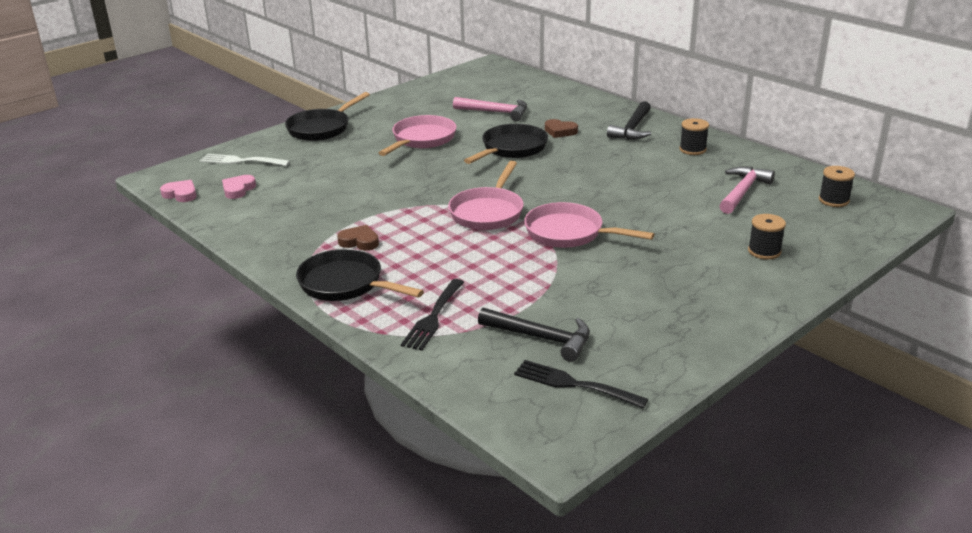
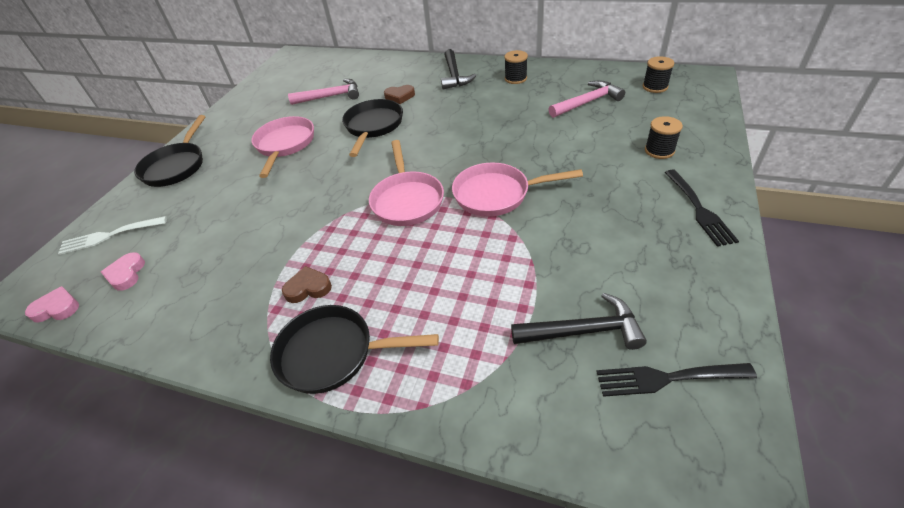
camera: 25 degrees left, 15 degrees up
black fork [401,279,464,351] -> black fork moved to [664,169,739,247]
pink hammer [719,166,775,214] -> pink hammer turned 60 degrees clockwise [549,81,625,118]

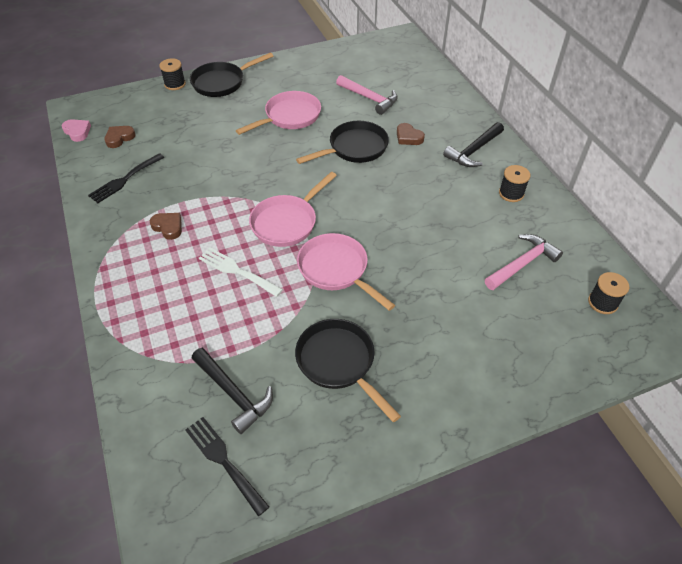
camera: 45 degrees right, 5 degrees up
white fork [58,216,167,255] -> white fork moved to [199,248,283,297]
pink heart [101,253,145,291] -> brown heart [104,126,136,148]
black pan [270,305,439,394] -> black pan moved to [295,319,401,422]
pink hammer [549,81,625,118] -> pink hammer turned 60 degrees counterclockwise [485,234,563,290]
black spool [645,116,683,159] -> black spool moved to [159,58,186,90]
black fork [664,169,739,247] -> black fork moved to [88,153,165,203]

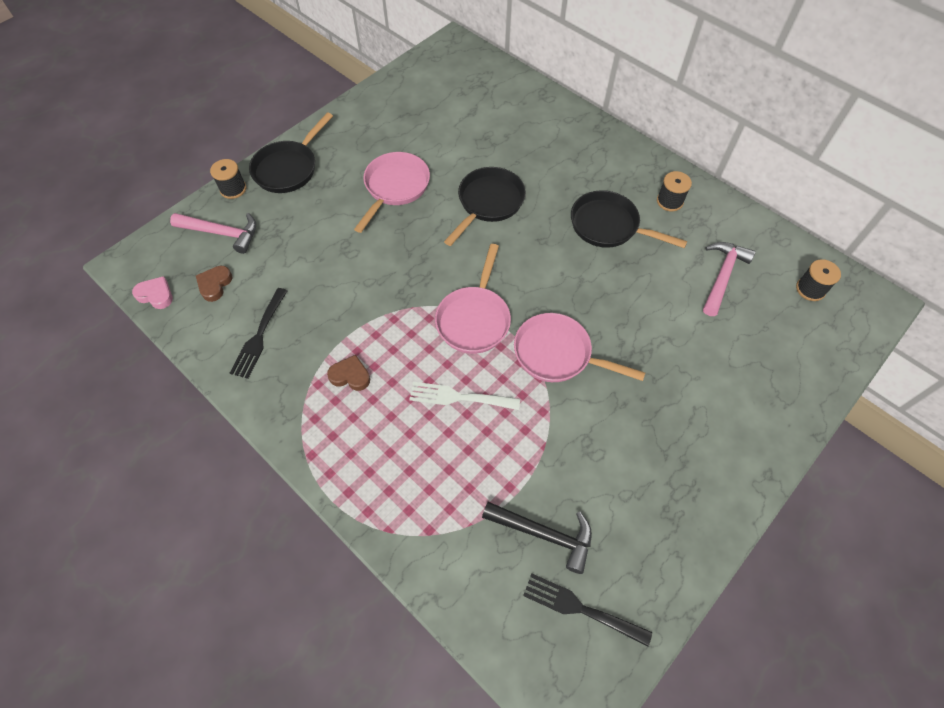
camera: 25 degrees left, 10 degrees up
black pan [295,319,401,422] -> black pan moved to [571,190,687,248]
pink hammer [336,75,398,115] -> pink hammer moved to [170,213,256,254]
brown heart [397,123,425,145] -> none
black hammer [443,122,504,167] -> none

